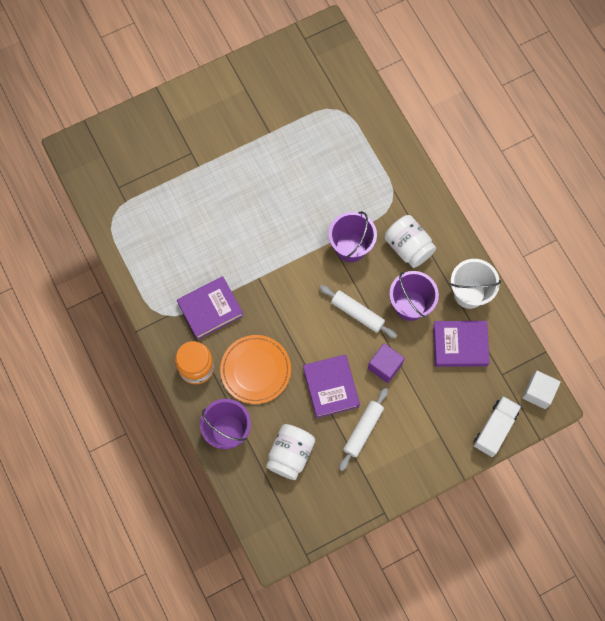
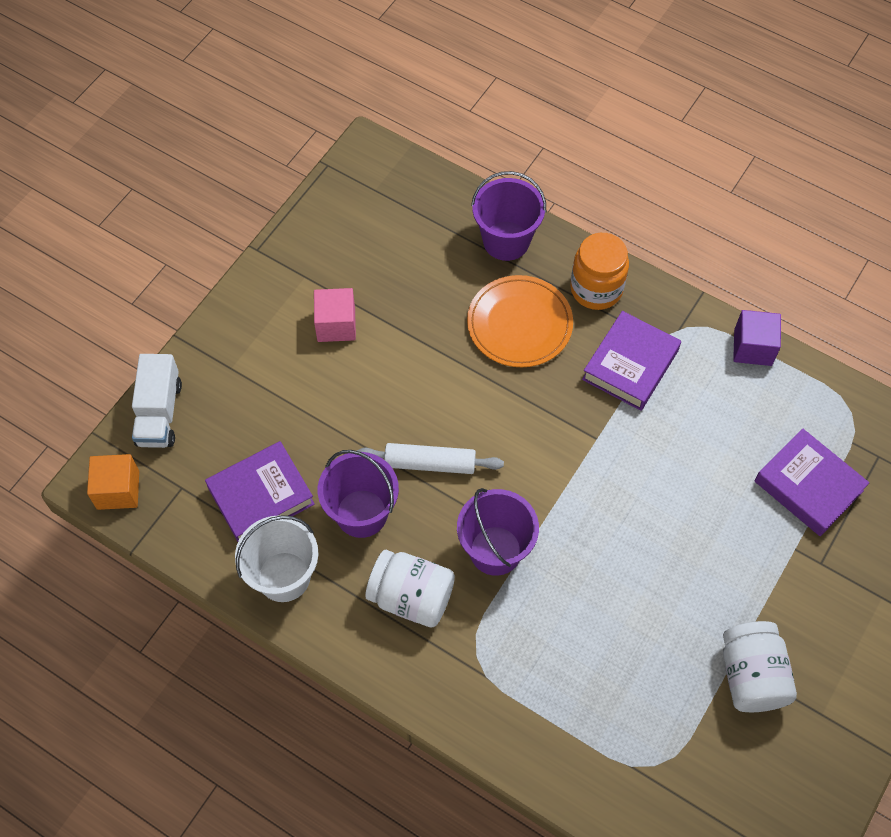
camera: 150 degrees right, 10 degrees down
white jar [266,424,315,480] -> white jar moved to [723,621,797,712]
purple book [303,354,360,418] -> purple book moved to [754,428,869,536]
white rolling pin [339,388,388,471] -> pink cube [314,288,356,342]
purple cube [368,343,405,383] -> purple cube moved to [733,310,781,366]
white cube [522,371,561,409] -> orange cube [87,454,139,510]

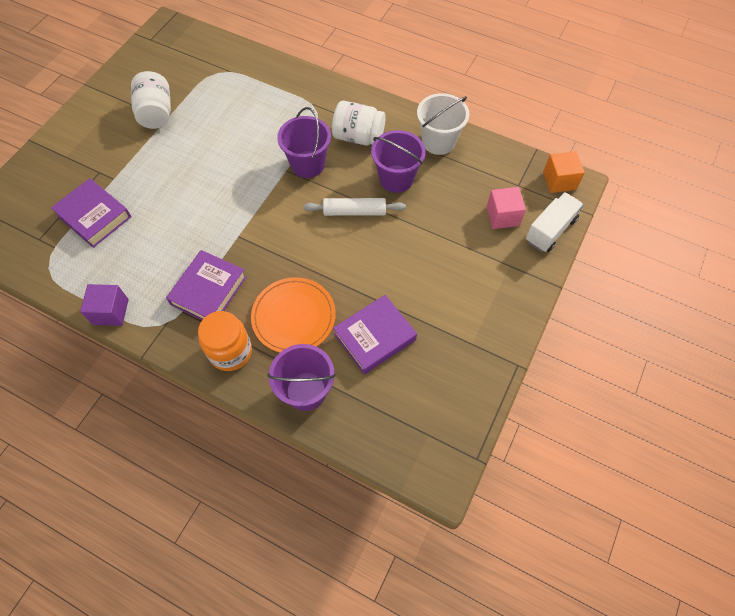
camera: 175 degrees right, 0 degrees up
white truck [132,354,182,448] -> white truck turned 45 degrees clockwise [526,192,584,252]
purple book [205,441,315,542] -> purple book moved to [333,295,417,375]
pink cube [314,288,356,342] -> pink cube moved to [486,187,526,229]

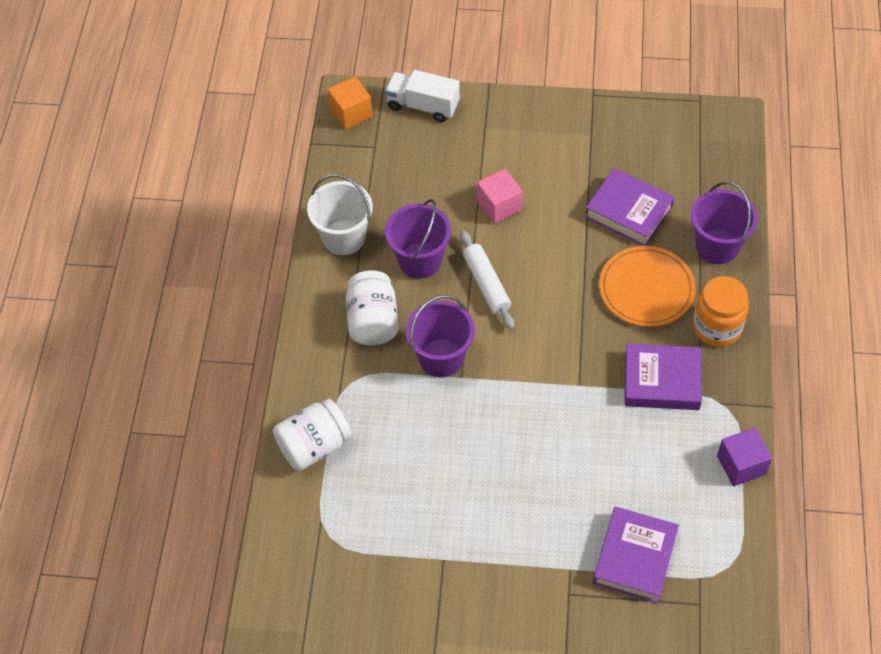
camera: 110 degrees left, 5 degrees down
white jar [131,71,171,129] -> white jar moved to [273,399,352,471]
pink cube [486,187,526,229] -> pink cube moved to [477,169,523,224]

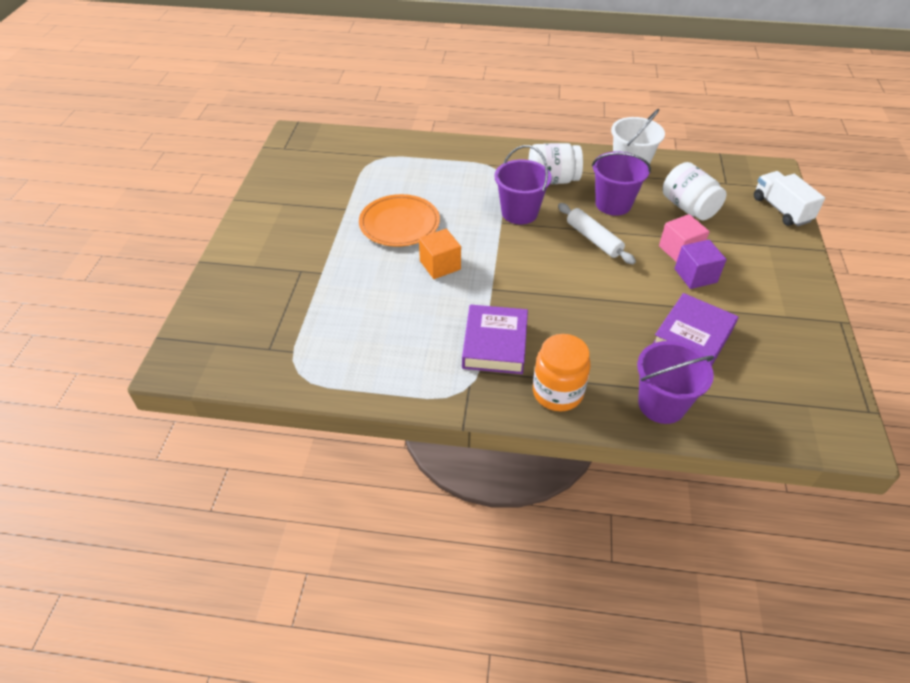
camera: 90 degrees right, 10 degrees down
white jar [273,399,352,471] -> white jar moved to [663,162,727,220]
orange cube [328,76,373,130] -> orange cube moved to [419,229,461,279]
white truck [385,70,460,122] -> white truck turned 45 degrees counterclockwise [754,171,825,226]
white rolling pin [460,230,515,329] -> white rolling pin turned 75 degrees clockwise [558,203,636,264]
purple book [593,507,679,603] -> none
orange plate [599,246,696,327] -> orange plate moved to [359,194,440,247]
purple cube [717,428,772,486] -> purple cube moved to [675,240,727,289]

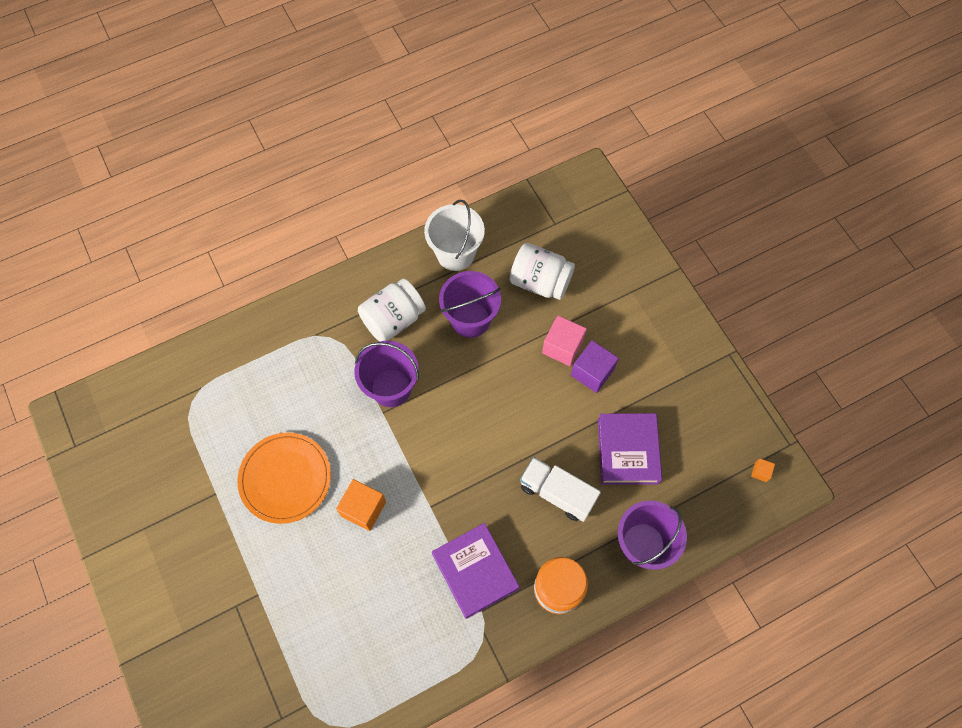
camera: 35 degrees left, 20 degrees up
white rolling pin [558,203,636,264] -> none
white truck [754,171,825,226] -> white truck moved to [520,457,601,522]
none -> orange cube [751,458,775,482]

